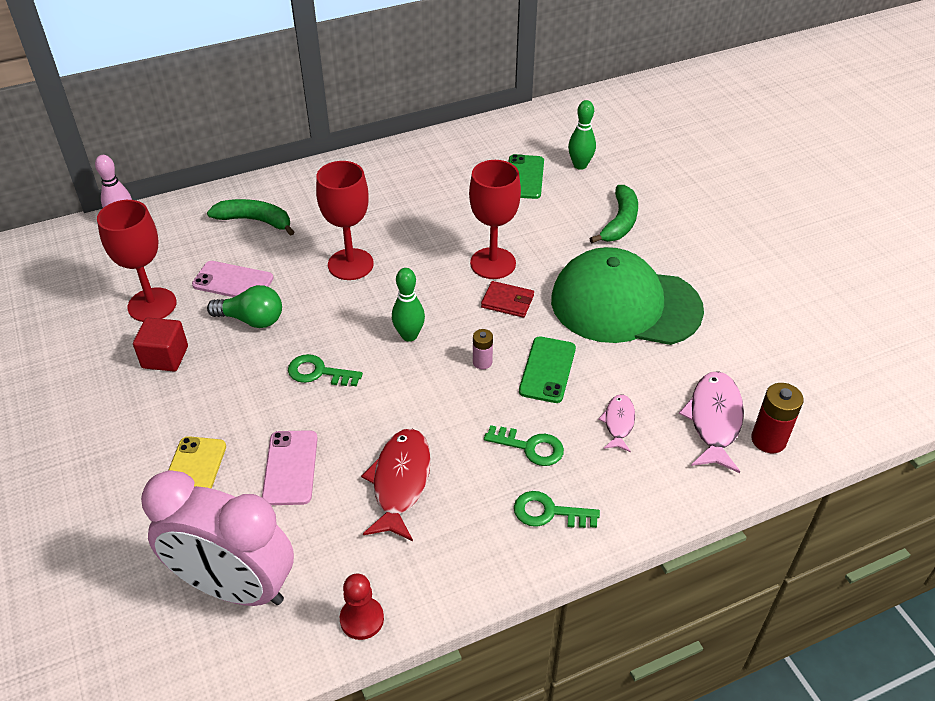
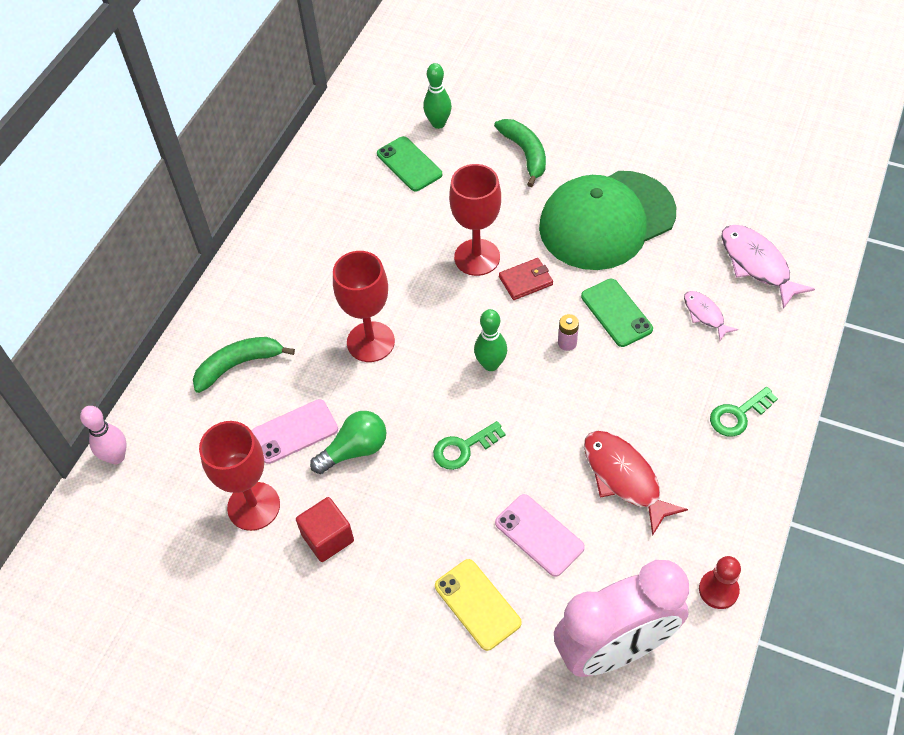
camera: 40 degrees left, 10 degrees up
green key [484,425,564,466] -> none
red battery [751,383,804,453] -> none

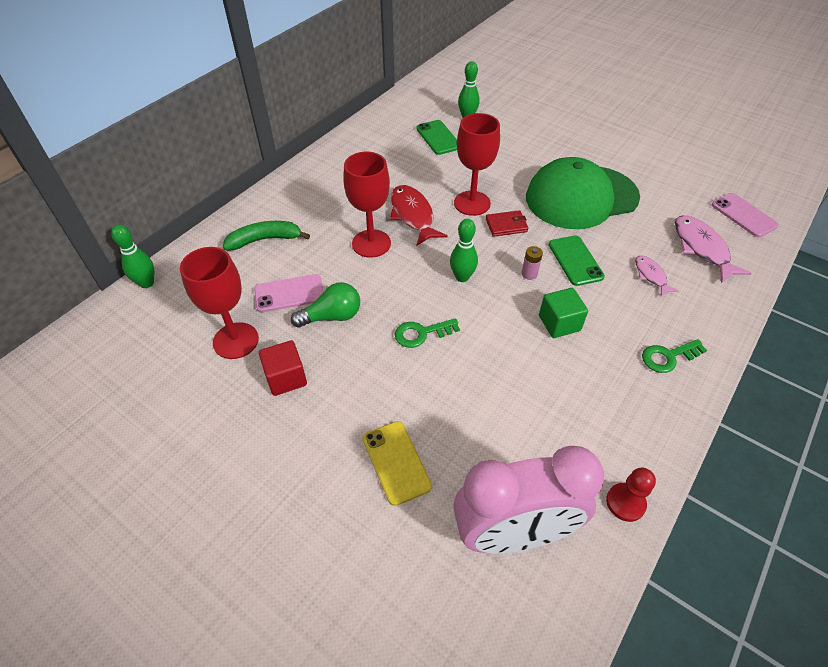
camera: 10 degrees right, 5 degrees down
pink bowling pin [80,406,127,464] -> green bowling pin [111,225,154,288]
green banana [494,119,546,187] -> none
pink phone [495,494,585,577] -> pink phone moved to [712,193,779,237]
red fish [584,431,688,536] -> red fish moved to [390,185,448,246]
none -> green cube [539,288,588,338]

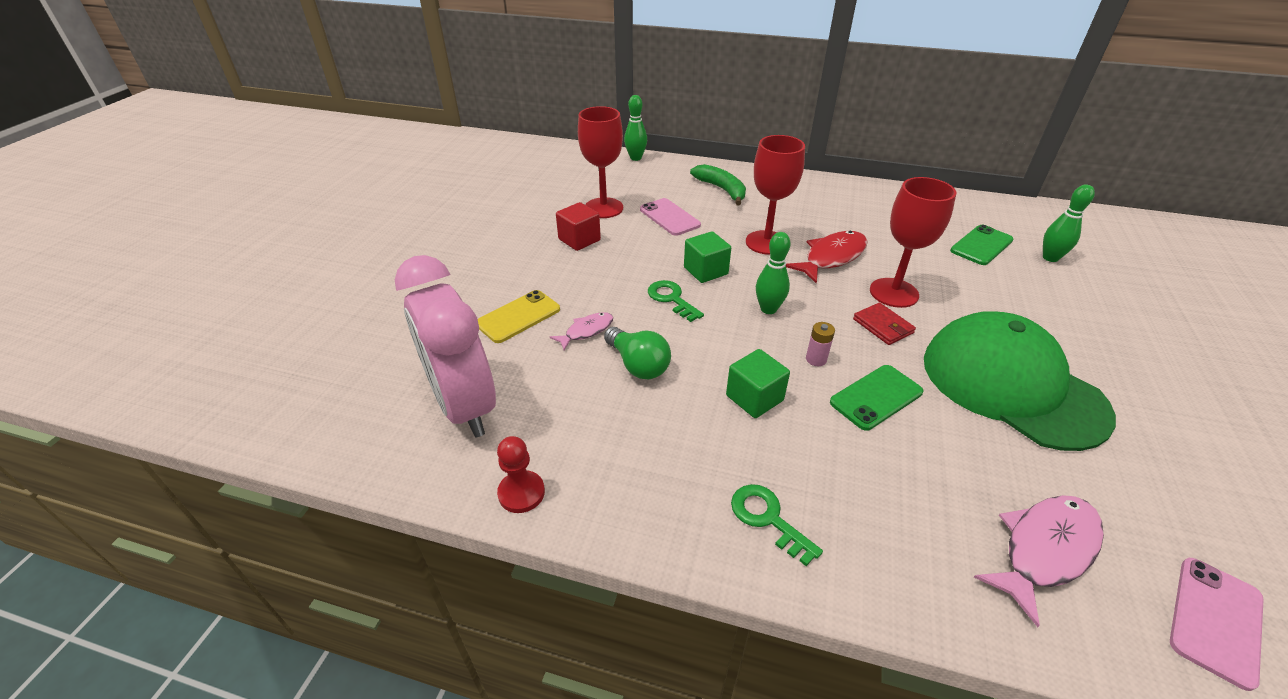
camera: 70 degrees right, 10 degrees down
green light bulb [291,282,360,328] -> green light bulb moved to [604,327,671,379]
pink fish [635,256,679,297] -> pink fish moved to [550,312,613,350]
none -> green cube [684,231,731,283]

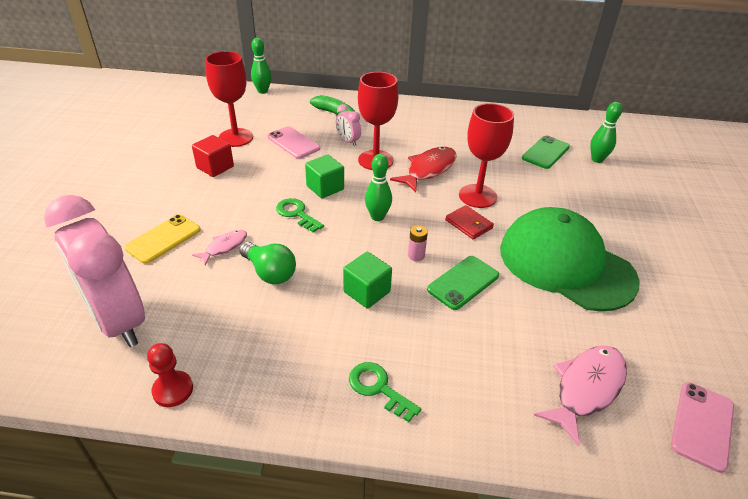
camera: 10 degrees left, 0 degrees up
none -> pink clock [336,104,361,146]

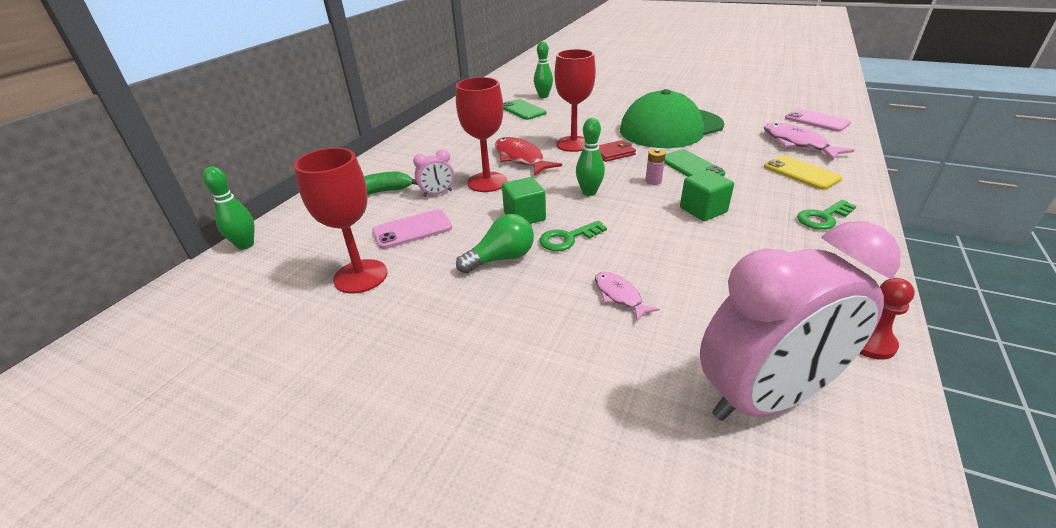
camera: 70 degrees left, 5 degrees down
yellow phone [124,214,200,264] -> yellow phone moved to [764,155,842,190]
red cube [192,135,234,177] -> none
green light bulb [239,242,296,284] -> green light bulb moved to [456,214,534,273]

